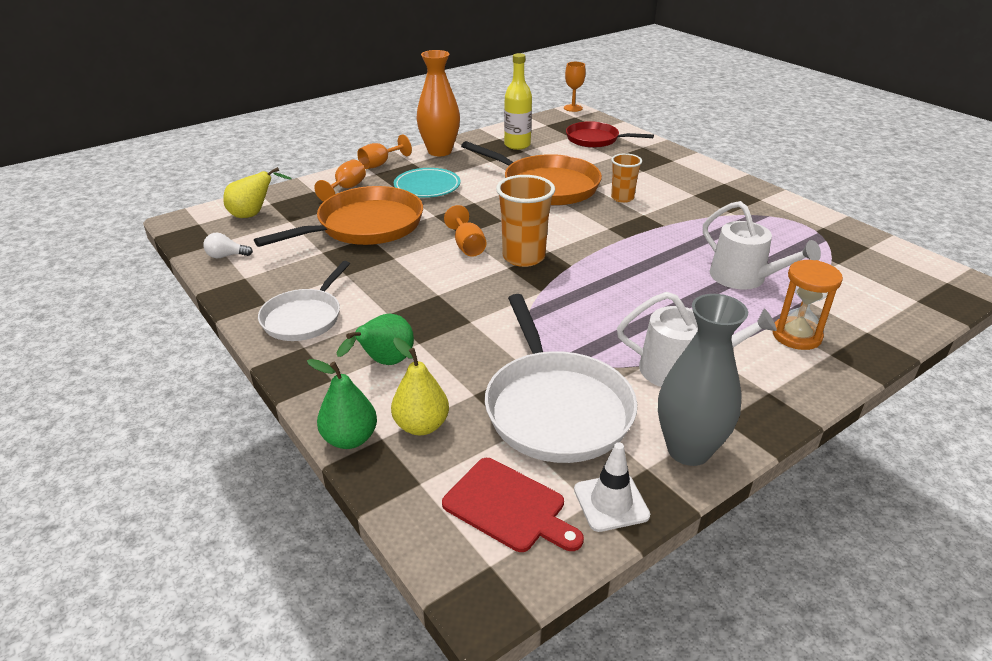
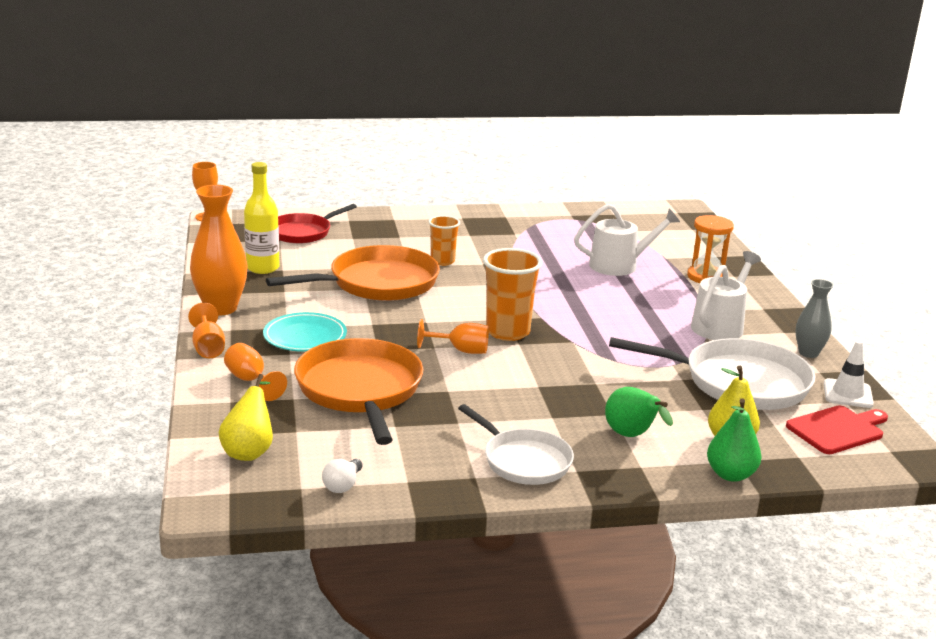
camera: 65 degrees left, 10 degrees down
grey vase [658,294,748,466] -> grey vase [796,279,834,358], size x0.60

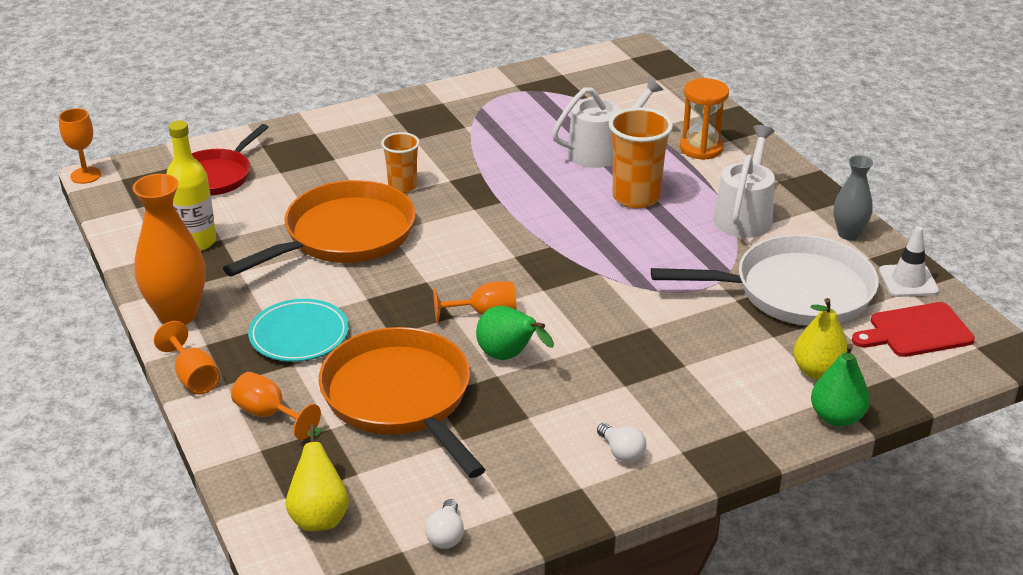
camera: 15 degrees left, 10 degrees up
white pan [458,404,574,485] -> white light bulb [597,423,646,463]
orange cup [483,248,542,341] -> orange cup moved to [609,107,673,208]
green pear [605,387,673,437] -> green pear moved to [476,306,554,360]
red cutting board [786,405,888,454] -> red cutting board turned 150 degrees counterclockwise [852,302,975,357]

